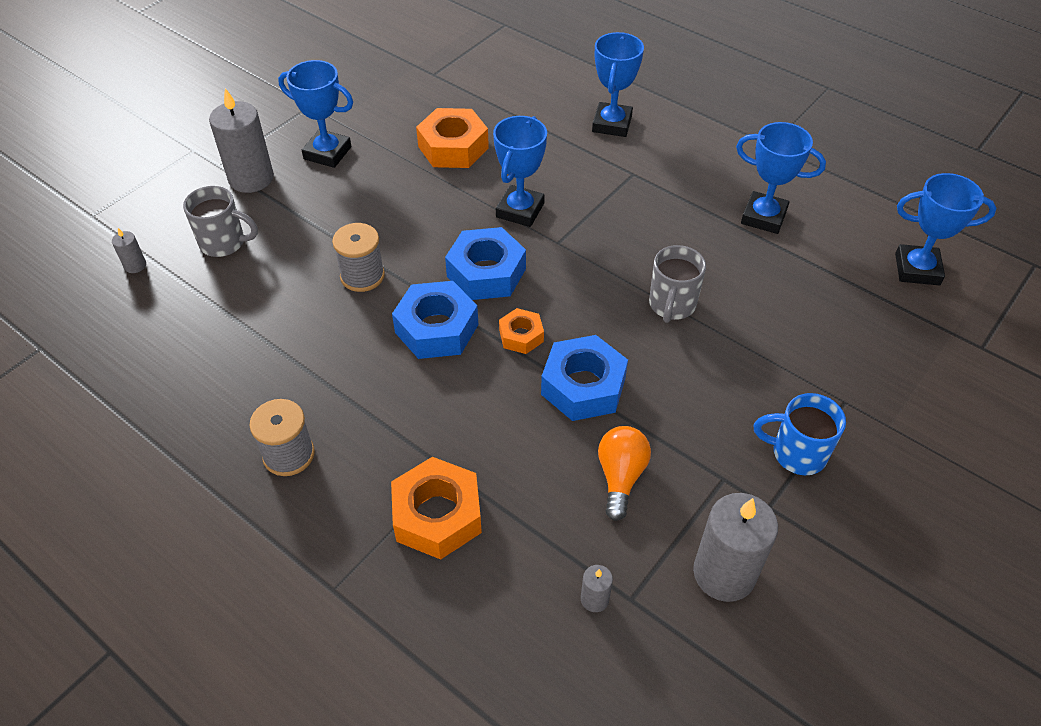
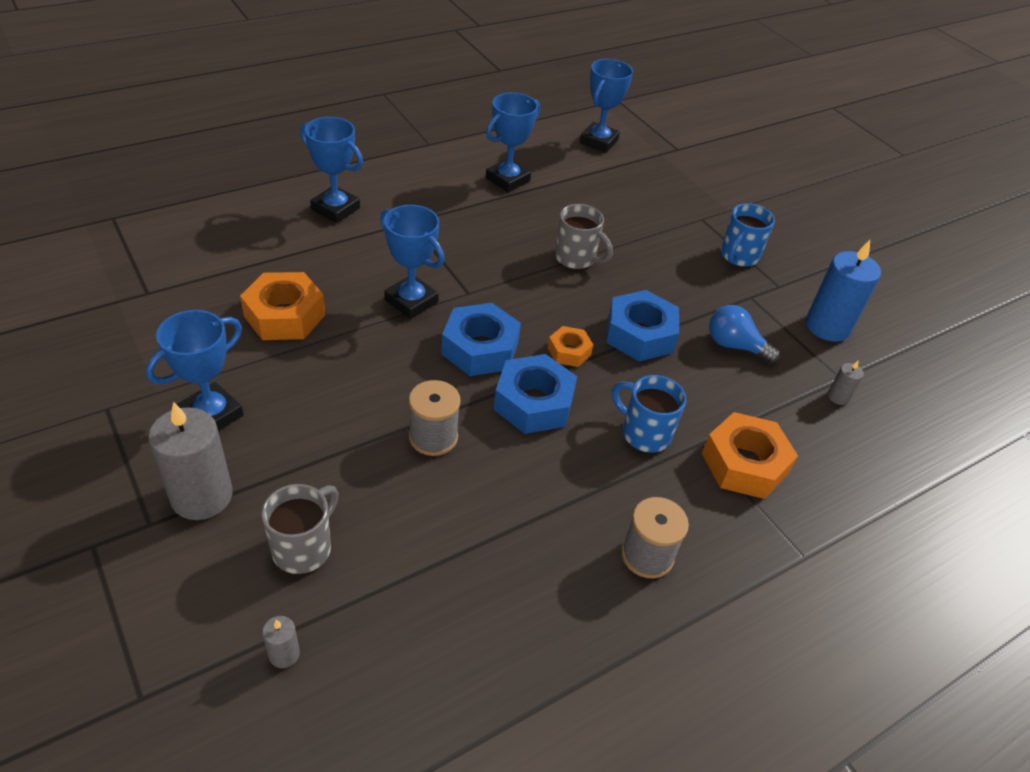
camera: 75 degrees left, 5 degrees down
orange light bulb [598,426,651,521] -> blue light bulb [709,305,780,364]
grey candle [693,493,778,602] -> blue candle [806,240,881,342]
none -> blue mug [612,375,686,453]

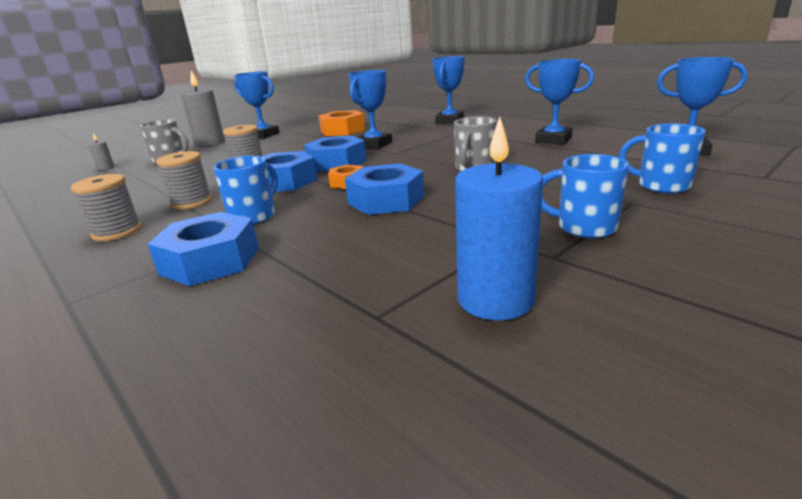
camera: 85 degrees right, 20 degrees down
orange nut [702,412,798,499] -> blue nut [147,212,259,286]
blue light bulb [709,305,780,364] -> none
grey candle [828,360,864,405] -> none
none -> grey spool [156,151,212,210]
none -> blue mug [619,124,706,193]

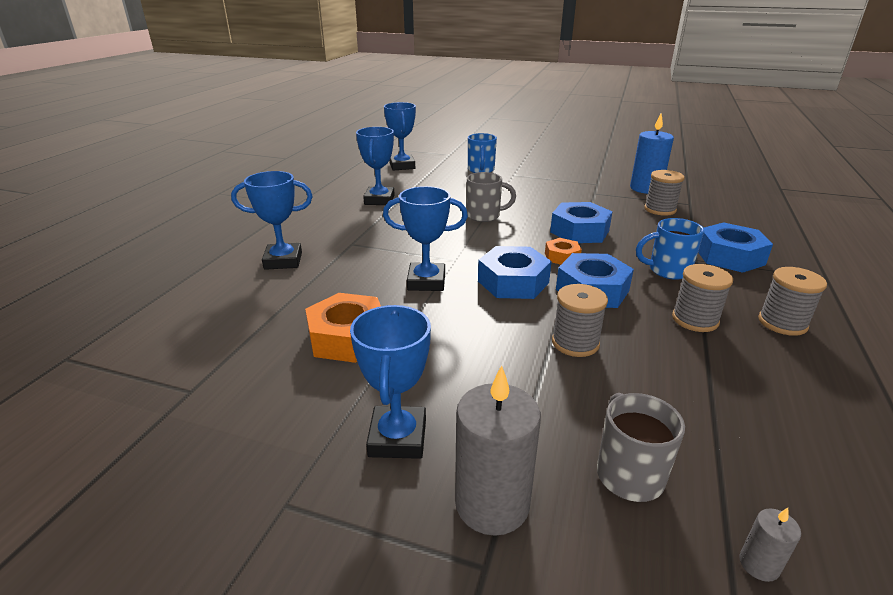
camera: 120 degrees left, 5 degrees up
blue mug [541,154,629,238] -> none
none -> grey spool [644,170,684,216]

